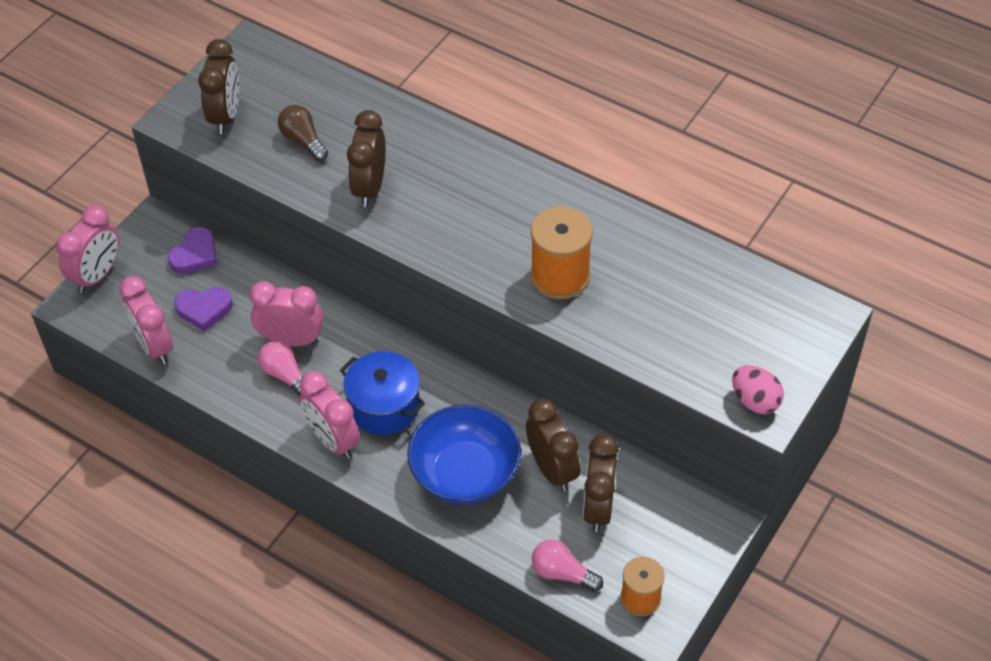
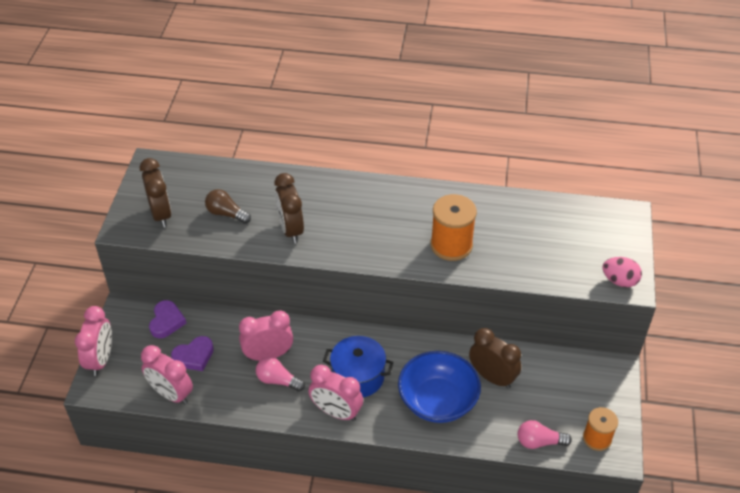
camera: 25 degrees left, 5 degrees down
brown clock [583,434,619,532] -> none

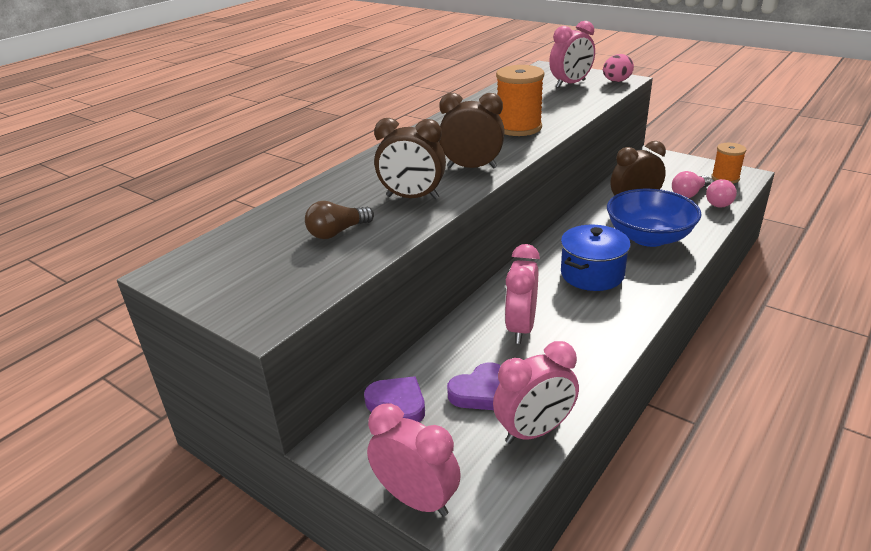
camera: 60 degrees left, 15 degrees down
brown clock [140,158,172,227] -> brown clock moved to [439,93,505,168]
purple heart [171,336,214,371] -> purple heart turned 60 degrees clockwise [447,363,501,410]
pink light bulb [256,357,305,391] -> pink light bulb moved to [672,171,711,198]
pink clock [309,365,363,421] -> pink clock moved to [549,21,595,88]

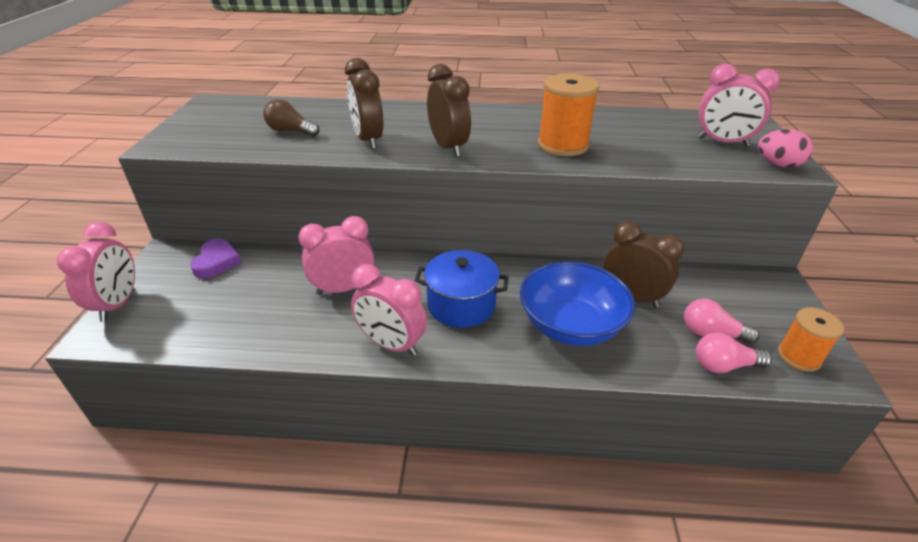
camera: 55 degrees right, 5 degrees up
purple heart [447,363,501,410] -> none
pink clock [493,341,579,444] -> pink clock moved to [351,264,427,356]

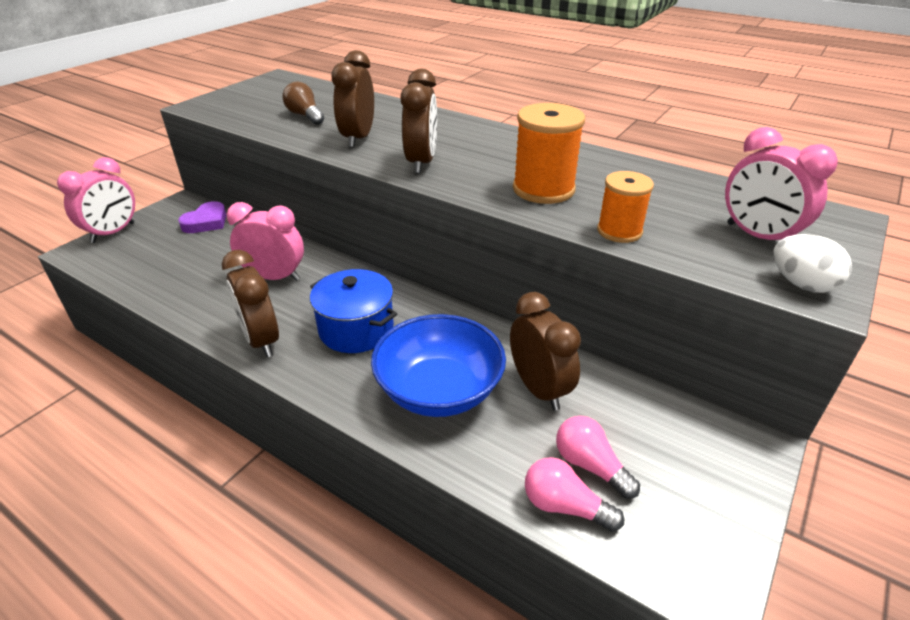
camera: 30 degrees right, 0 degrees up
pink clock [351,264,427,356] -> brown clock [222,250,279,357]
pink egg [758,129,813,167] -> white egg [773,234,852,293]
orange spool [778,308,844,372] -> orange spool moved to [597,171,654,243]

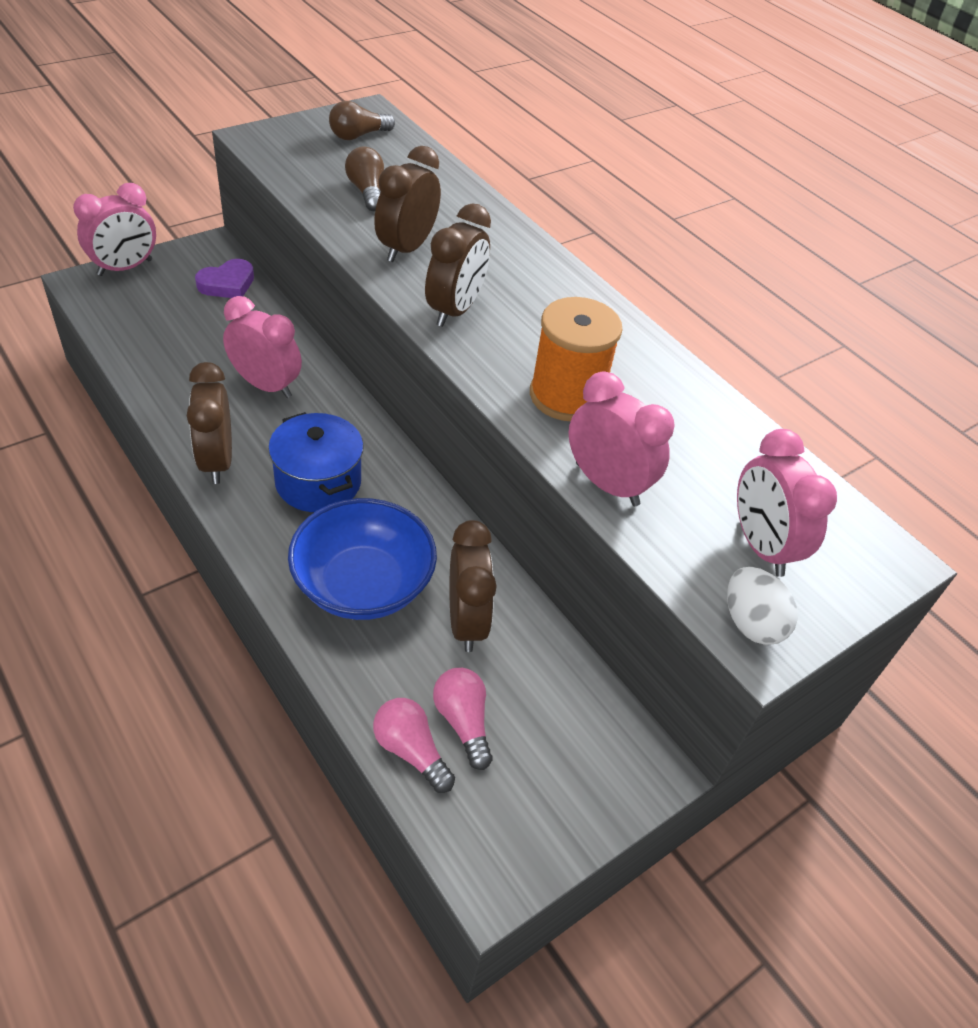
camera: 15 degrees right, 10 degrees up
orange spool [597,171,654,243] -> pink clock [569,371,675,506]
none -> brown light bulb [329,101,395,140]

